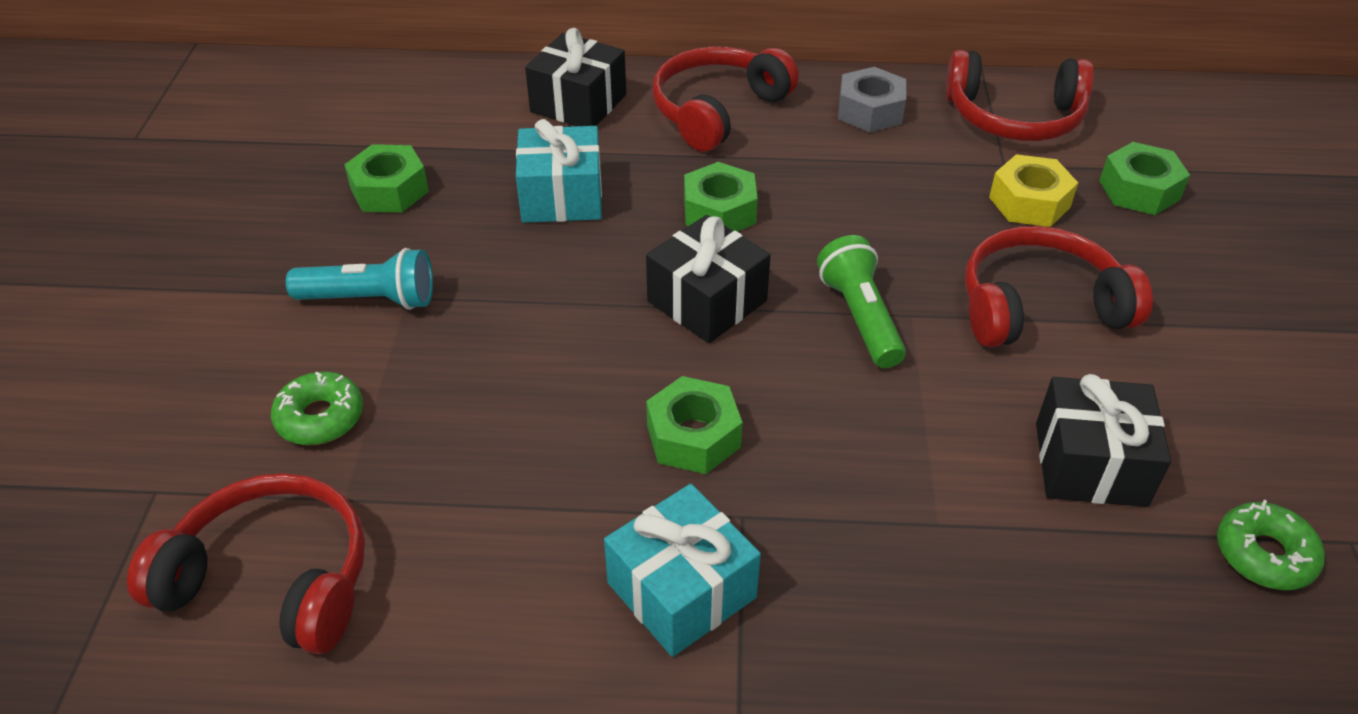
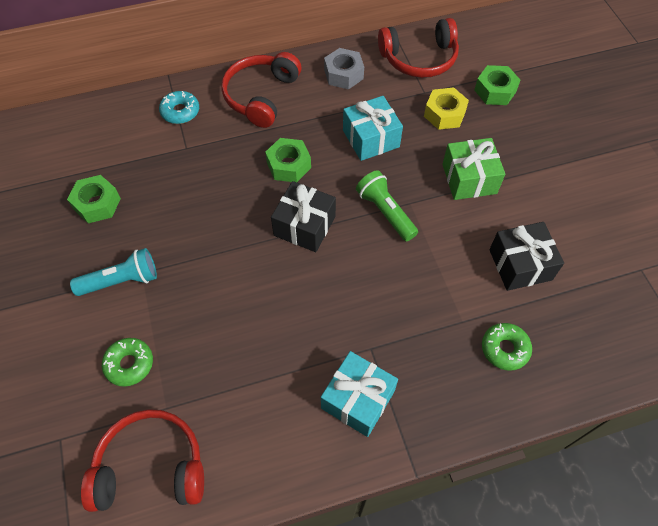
camera: 20 degrees left, 15 degrees up
turquoise gift [516,119,602,223] -> turquoise gift moved to [343,96,403,161]
black gift [525,28,626,126] -> turquoise donut [159,91,199,124]
green nut [646,376,743,474] -> none
red headphones [965,226,1153,347] -> green gift [442,138,505,200]
green donut [1217,500,1325,590] -> green donut moved to [482,323,532,371]

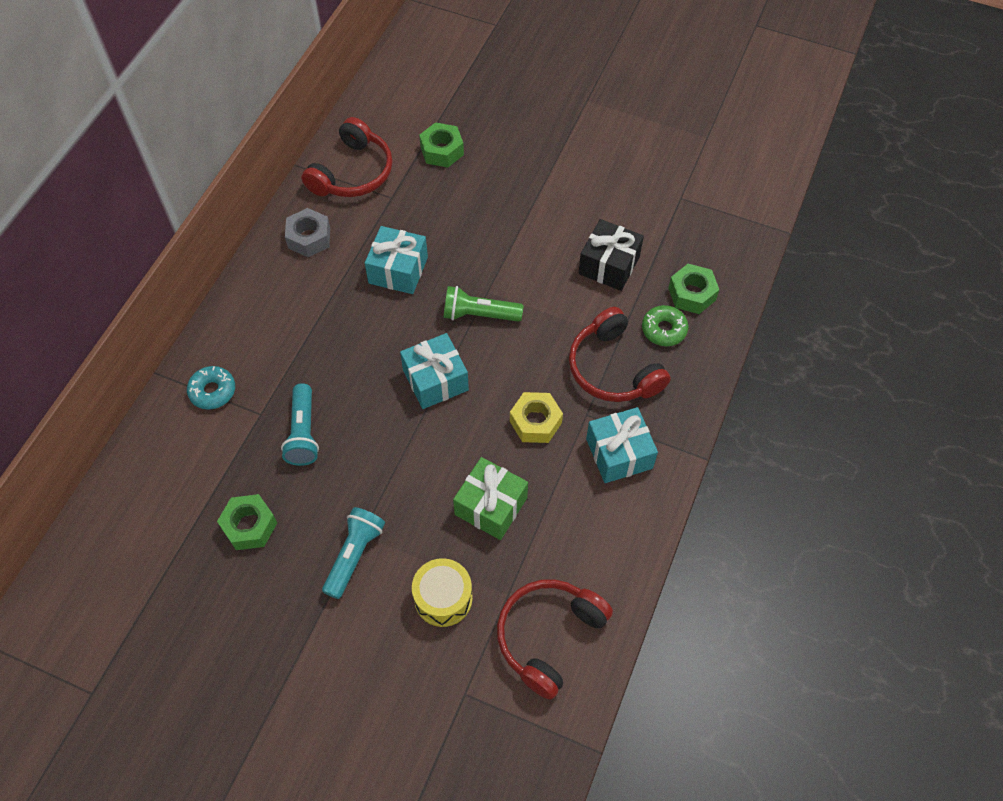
camera: 50 degrees left, 0 degrees up
green donut [102,338,153,387] -> yellow drum [412,558,472,627]
red headphones [221,52,301,128] -> red headphones moved to [569,307,671,402]
green nut [265,138,311,182] -> green nut moved to [668,264,719,314]
black gift [271,181,336,252] -> turquoise gift [400,333,469,409]
yellow nut [424,87,469,130] -> yellow nut moved to [510,392,563,443]
green gift [442,138,505,200] -> green gift moved to [453,457,528,540]
none -> turquoise flashlight [281,383,319,466]

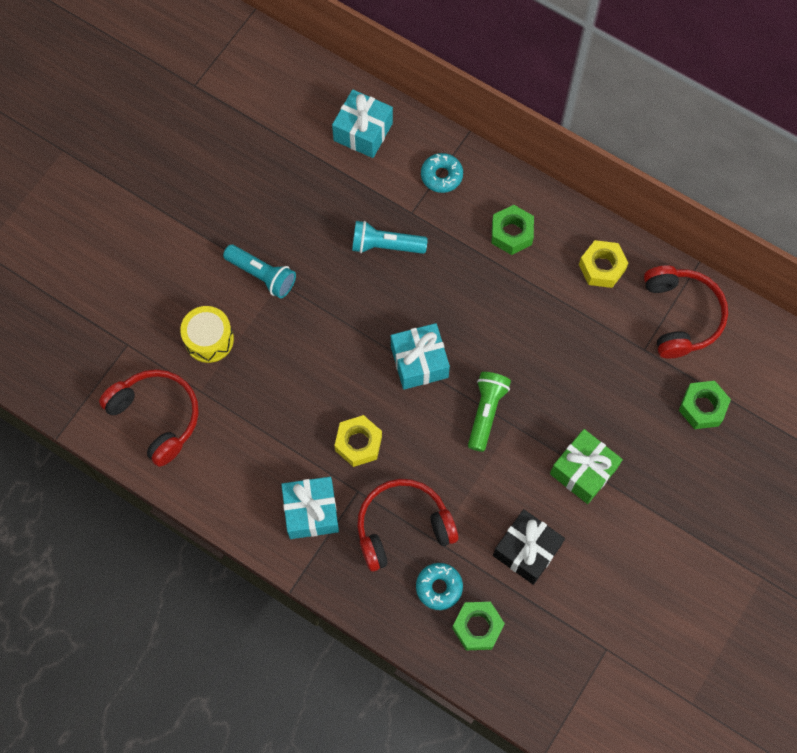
camera: 100 degrees right, 10 degrees up
green nut [217,494,277,550] -> green nut moved to [492,205,534,255]
grey nut [285,208,330,257] -> yellow nut [579,240,629,288]
red headphones [301,117,393,197] -> red headphones turned 135 degrees counterclockwise [644,265,728,358]
turquoise gift [365,226,428,294] -> turquoise gift moved to [332,89,393,158]
green gift [453,457,528,540] -> green gift moved to [550,429,623,504]
green donut [642,305,688,346] -> turquoise donut [416,563,463,610]

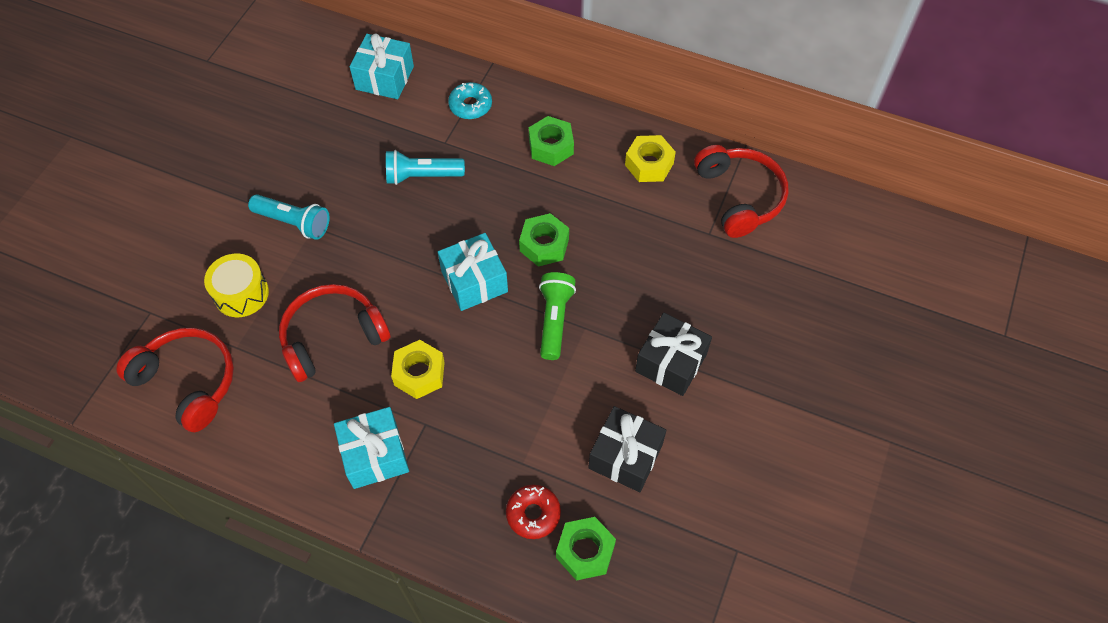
camera: 10 degrees left, 10 degrees down
red headphones [357,479,458,572] -> red headphones moved to [279,284,391,382]
turquoise donut [416,563,463,610] -> red donut [506,485,561,539]
green gift [550,429,623,504] -> black gift [635,313,712,396]
green nut [679,381,731,429] -> green nut moved to [519,213,569,267]

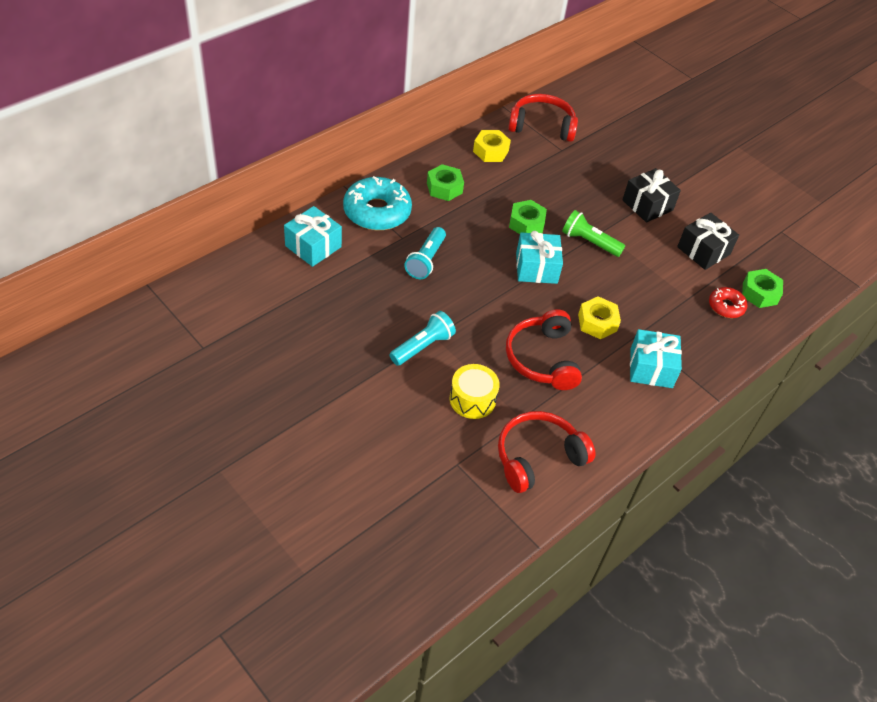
camera: 70 degrees left, 10 degrees down
turquoise donut [448,82,492,119] -> turquoise donut [343,176,412,230], size x1.88

